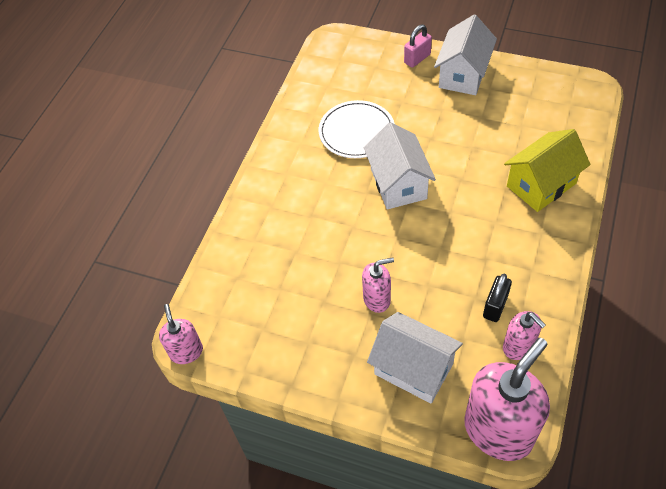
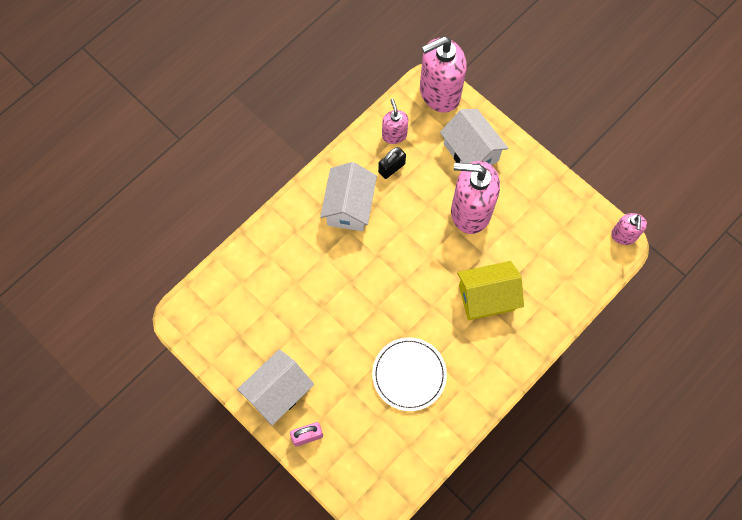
camera: 160 degrees left, 15 degrees up
pink soap dispenser [362,257,394,313] -> pink soap dispenser [451,161,500,234], size x1.94
white house [364,122,436,209] -> white house moved to [320,162,377,231]
yellow house [504,129,590,212] -> yellow house moved to [457,261,524,320]

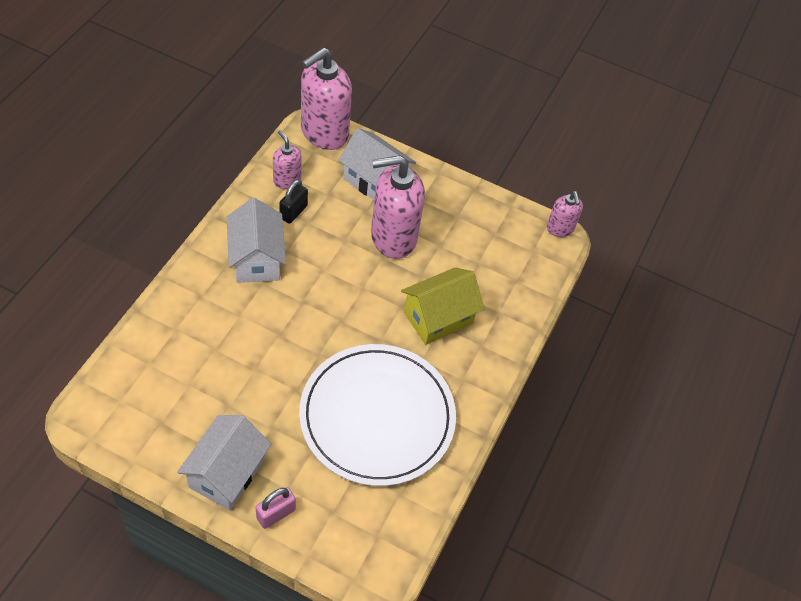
camera: 25 degrees left, 15 degrees down
white plate [372,337,447,411] -> white plate [299,344,456,486], size x1.75

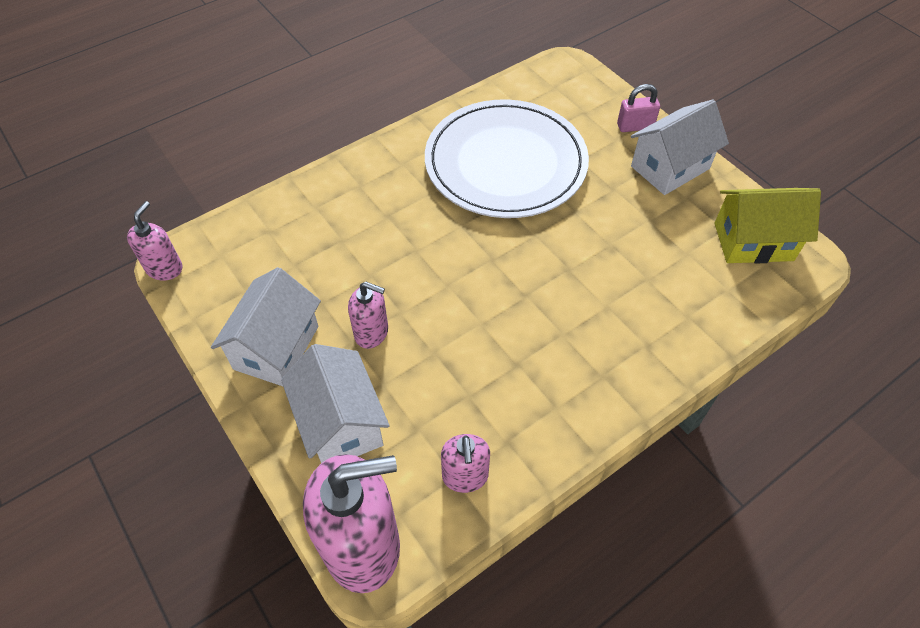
camera: 145 degrees left, 0 degrees up
white house [227,198,286,283] -> white house moved to [211,267,321,386]
black padlock [279,179,308,224] -> none
pink soap dispenser [371,155,425,259] -> pink soap dispenser [348,282,388,349], size x0.52
yellow house [401,267,484,345] -> yellow house moved to [715,188,821,264]

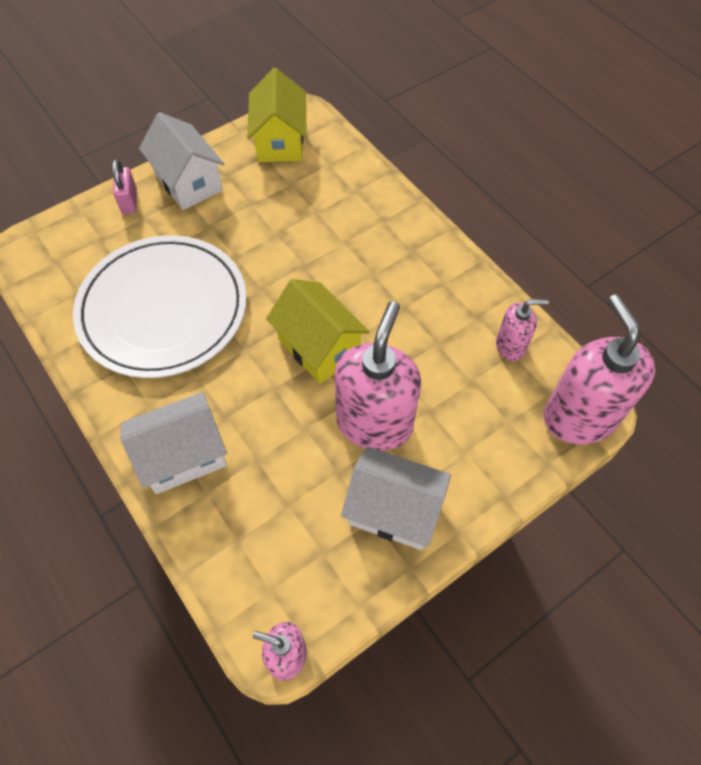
camera: 90 degrees left, 5 degrees up
white house [281,344,390,463] -> white house moved to [120,392,227,494]
pink soap dispenser [348,282,388,349] -> pink soap dispenser [335,301,421,451], size x1.94
none -> yellow house [266,279,369,384]

